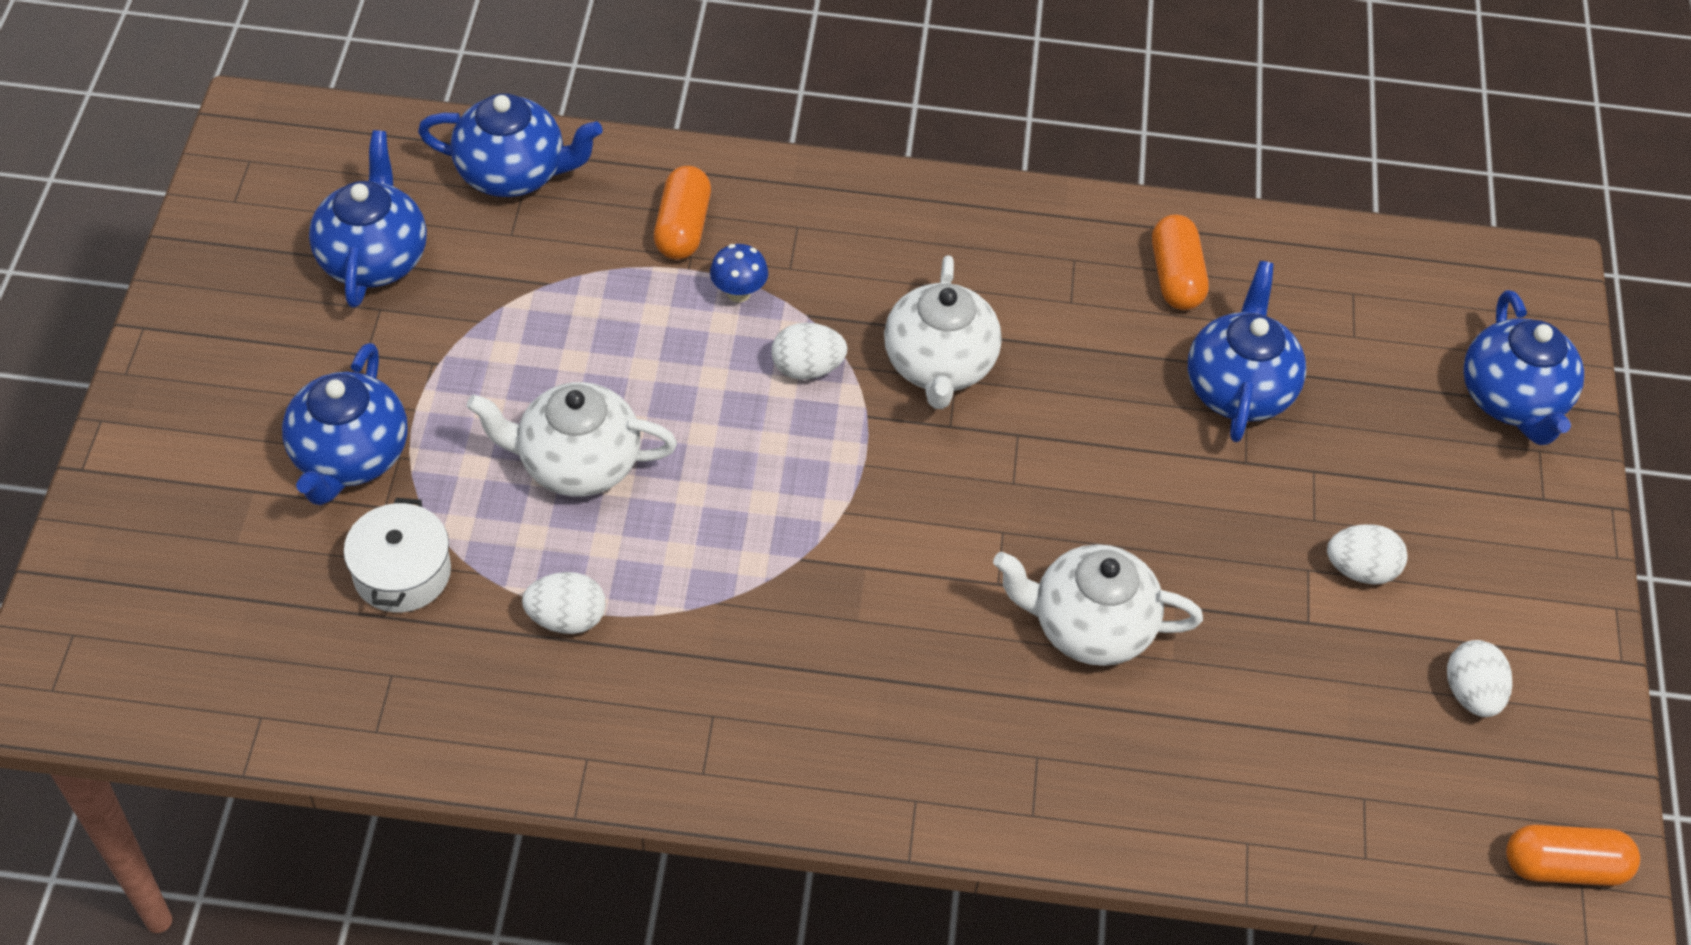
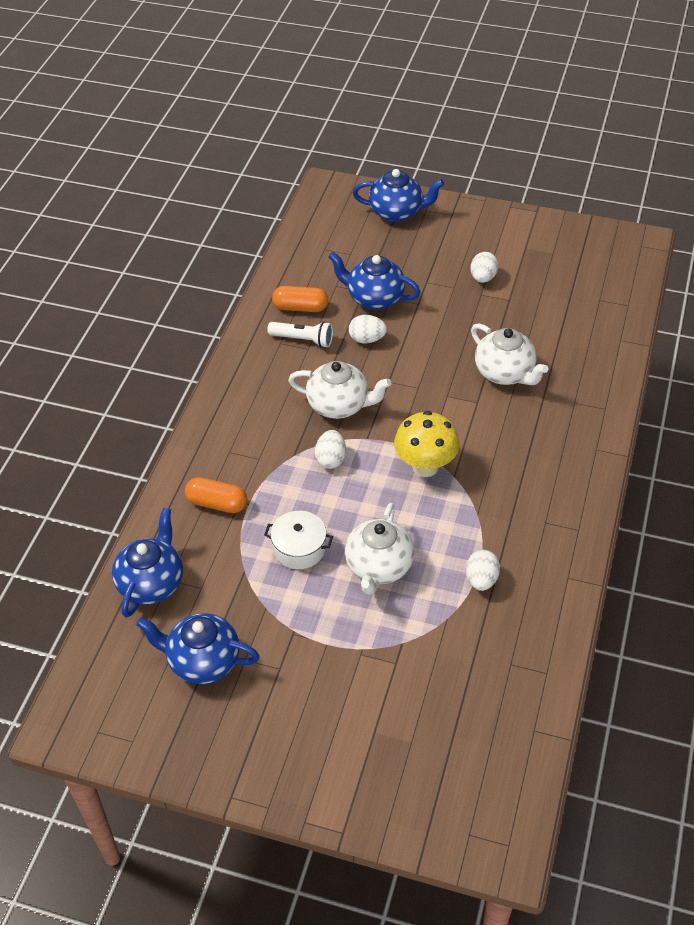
camera: 75 degrees left, 5 degrees down
blue teapot [282,343,408,505] -> none
white pot [344,498,451,612] -> white pot moved to [264,511,333,569]
blue mushroom [710,244,768,302] -> none
white teapot [993,544,1203,666] -> white teapot turned 60 degrees counterclockwise [471,323,549,385]
white egg [1447,640,1512,717] -> white egg moved to [349,315,387,343]
orange capsule [1506,825,1640,886] -> none
none -> white flashlight [267,322,333,348]
none -> yellow mushroom [394,411,459,477]

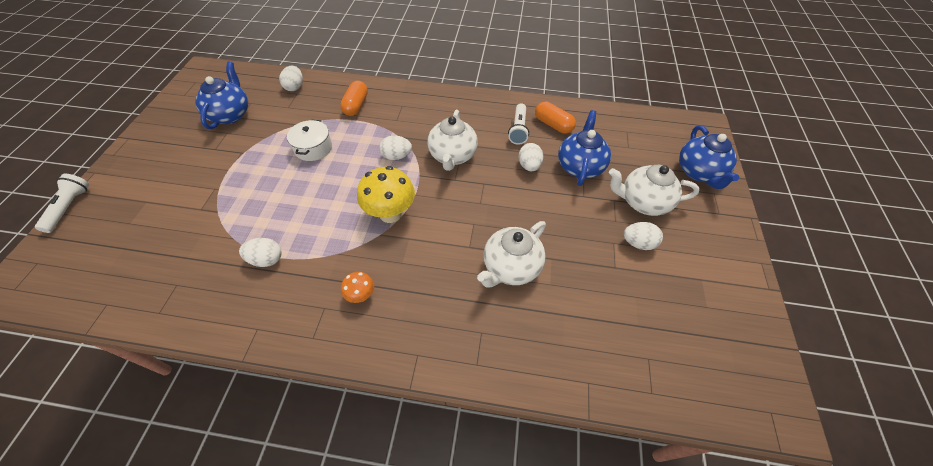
camera: 80 degrees right, 5 degrees up
blue teapot [112,508,183,618] -> white egg [279,66,303,91]
orange capsule [272,286,328,312] -> orange capsule turned 45 degrees counterclockwise [535,102,576,134]
white teapot [345,503,415,595] -> white teapot moved to [609,165,700,216]
none -> white flashlight [35,174,89,233]
none -> orange mushroom [341,272,374,303]

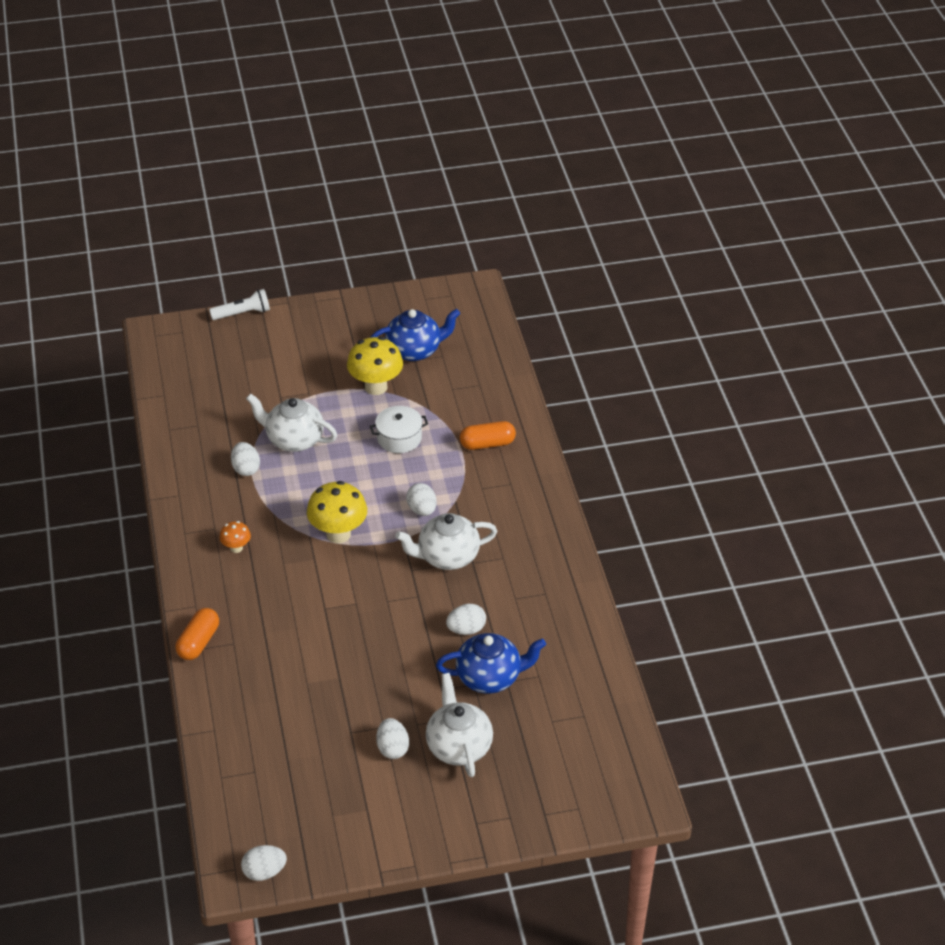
camera: 70 degrees right, 10 degrees down
white egg [279,66,303,91] -> white egg moved to [241,845,287,881]
white teapot [477,221,546,288] -> white teapot moved to [246,394,337,452]
white flashlight [508,103,529,145] -> none
orange capsule [535,102,576,134] -> orange capsule moved to [175,608,219,660]
blue teapot [679,125,739,189] -> none
none -> yellow mushroom [347,337,403,395]

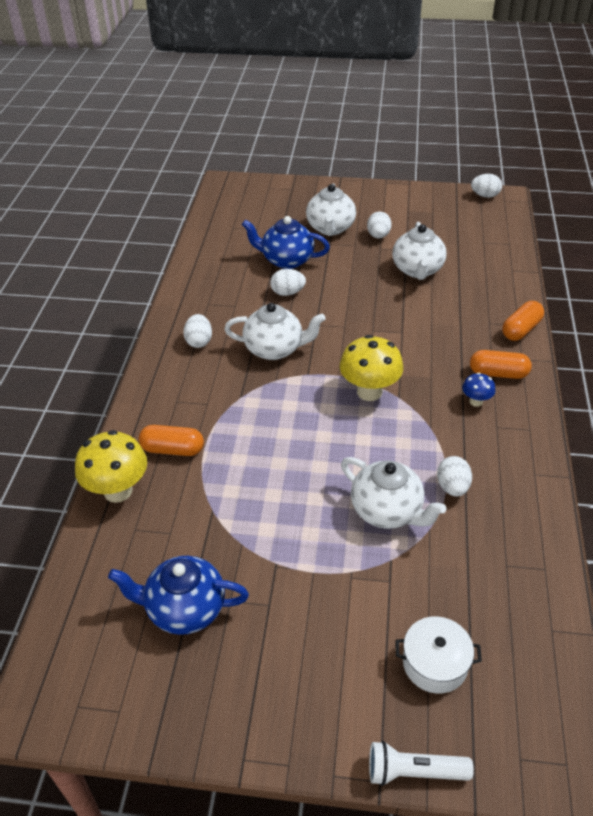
camera: 160 degrees left, 0 degrees up
orange mushroom [219,521,251,553] -> blue mushroom [462,373,495,407]
yellow mushroom [347,337,403,395] -> yellow mushroom moved to [75,430,147,503]
white pot [370,406,428,453] -> white pot moved to [396,616,482,694]
white egg [406,483,437,516] -> white egg moved to [183,314,212,348]
none -> white teapot [392,222,446,280]
none -> orange capsule [470,350,532,379]

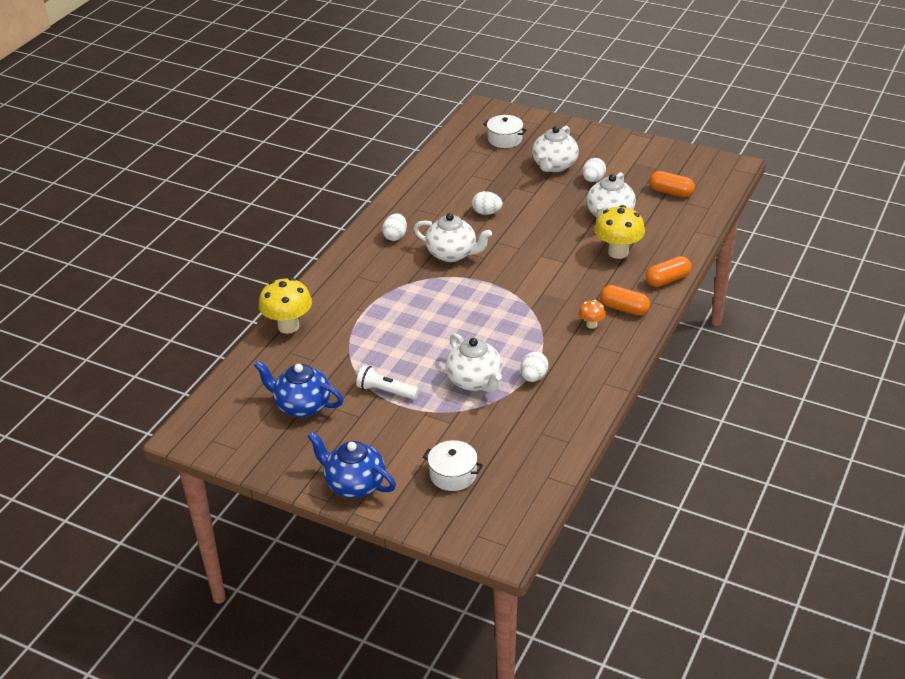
camera: 20 degrees right, 5 degrees down
orange capsule [139,425,204,456] -> orange capsule moved to [649,171,695,197]
blue teapot [242,216,330,269] -> blue teapot moved to [307,432,396,498]
yellow mushroom [340,335,403,401] -> yellow mushroom moved to [594,205,645,259]
white flashlight [369,741,474,786] -> white flashlight moved to [356,365,419,400]
blue mushroom [462,373,495,407] -> orange mushroom [579,300,606,329]
white egg [471,174,502,198] -> none
none -> white pot [483,115,527,148]

